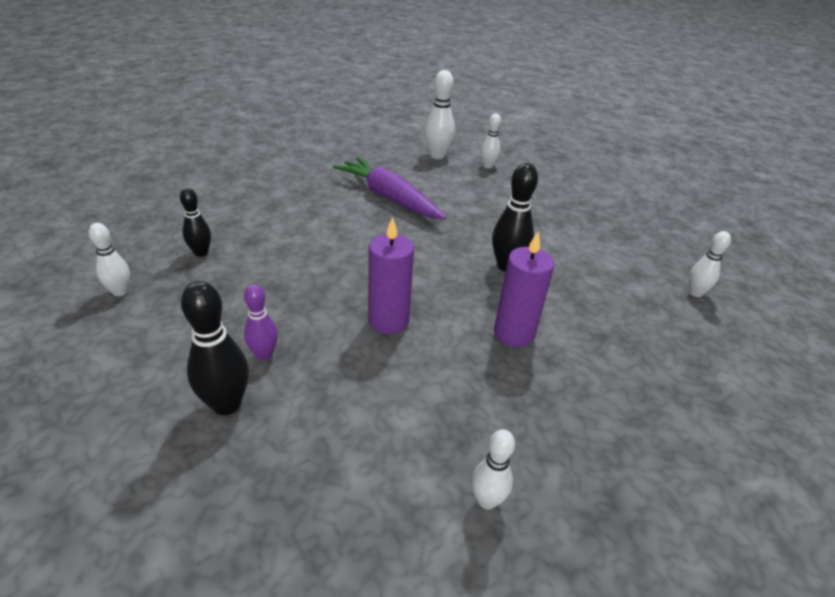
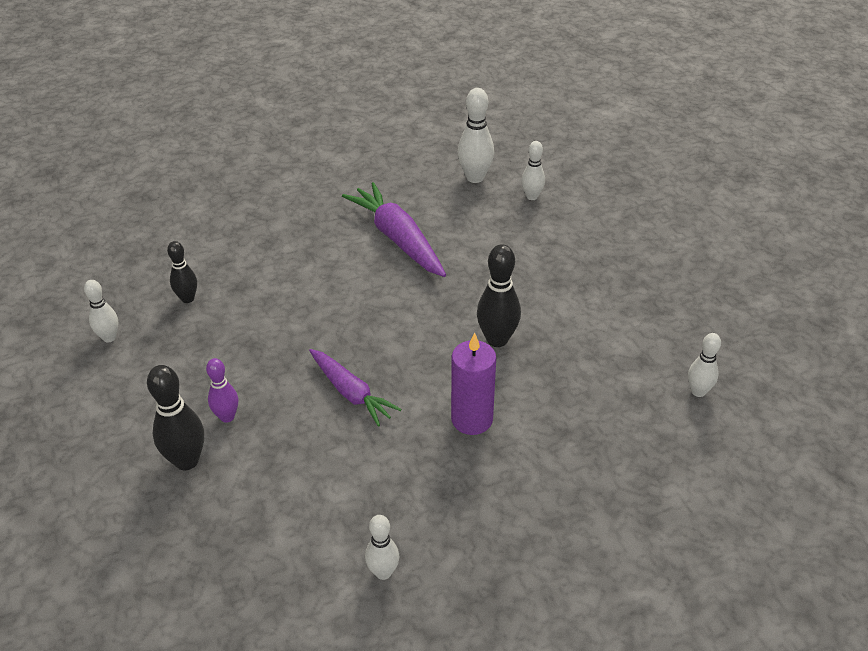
camera: 15 degrees right, 5 degrees up
purple candle [368,217,414,334] -> purple carrot [309,349,401,427]

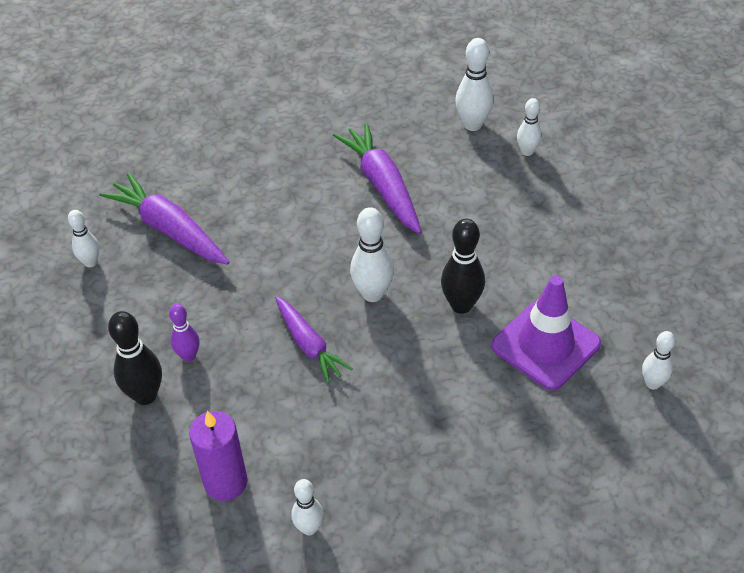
camera: 10 degrees right, 5 degrees up
black bowling pin [167,241,197,303] -> purple carrot [99,173,229,265]
purple candle [451,333,496,435] -> purple candle moved to [189,411,247,501]
none -> white bowling pin [350,207,394,302]
none -> purple traffic cone [491,276,601,390]

